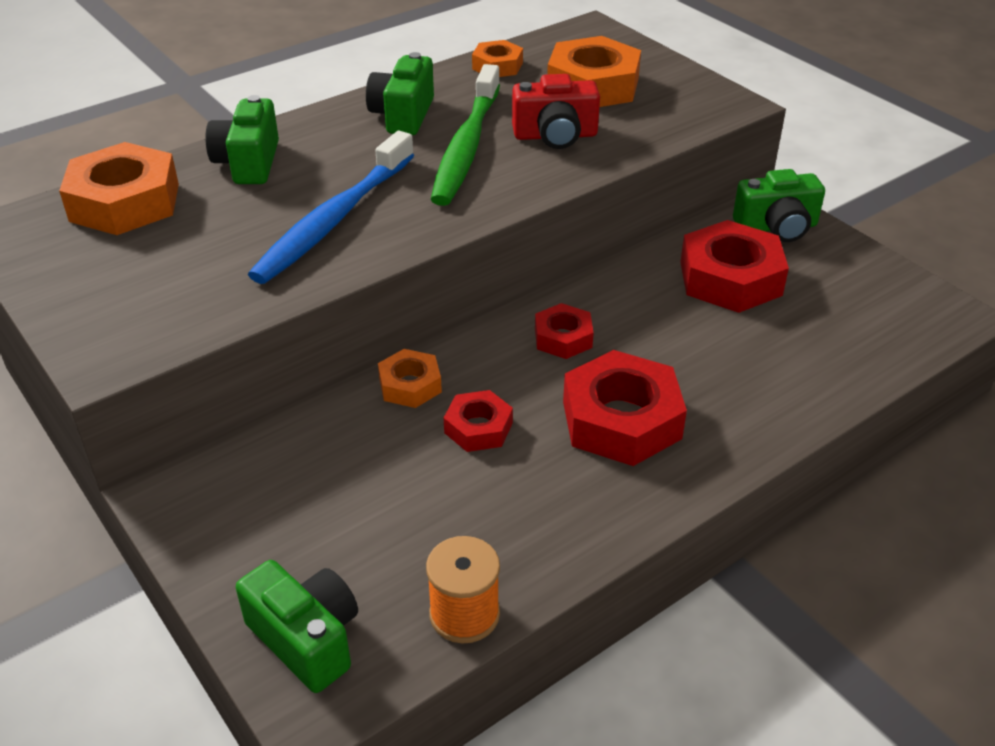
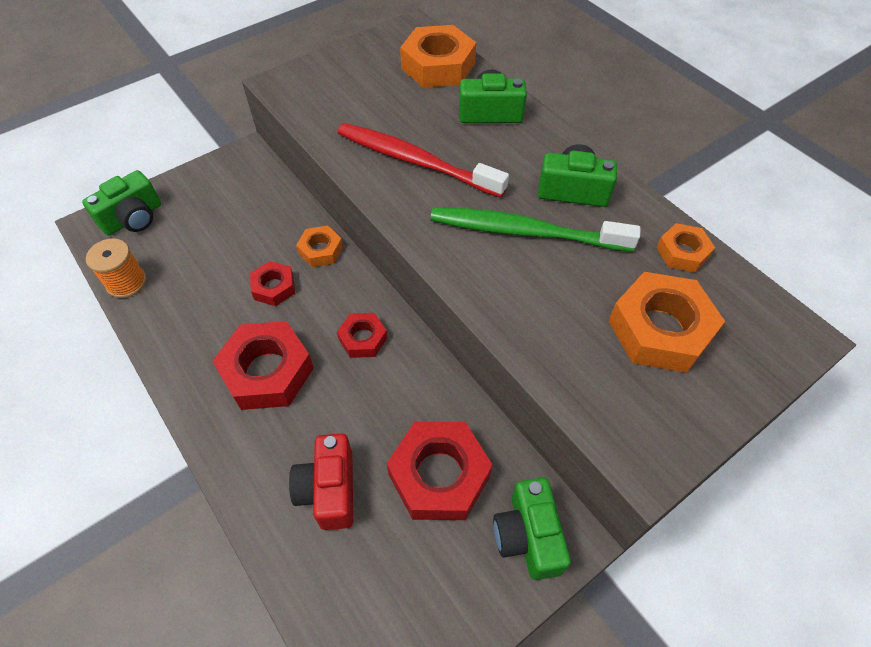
camera: 90 degrees right, 15 degrees up
blue toothbrush [248,131,414,284] -> red toothbrush [338,123,509,198]
red camera [512,74,600,149] -> red camera moved to [289,433,353,530]

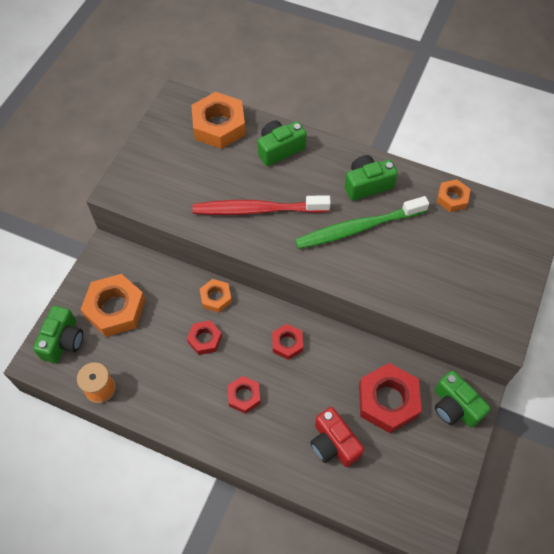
camera: 30 degrees left, 5 degrees up
red nut [212,321,314,410] -> red nut [228,376,260,414], size x0.55
orange nut [608,272,725,373] -> orange nut moved to [80,274,146,337]

